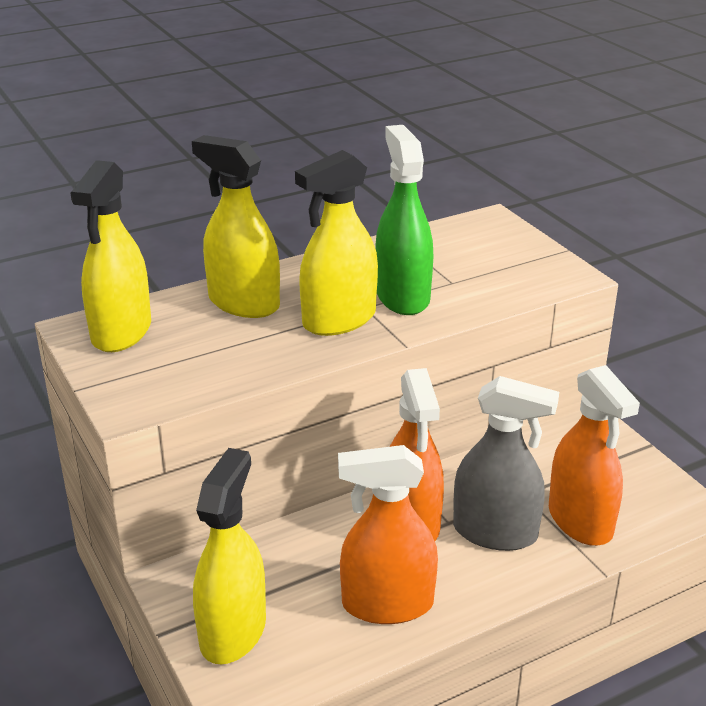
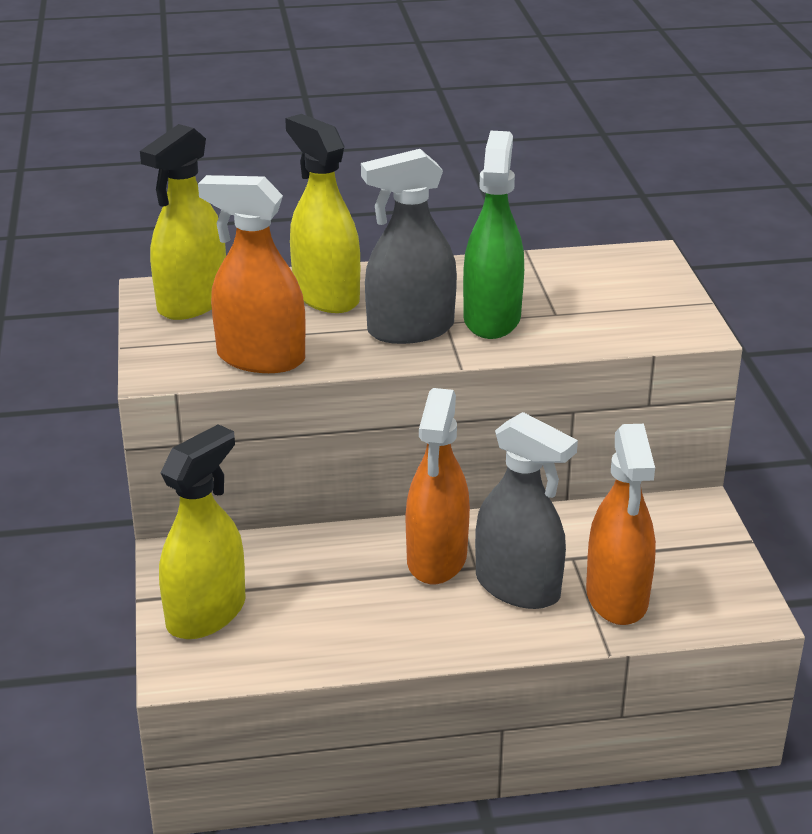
camera: 20 degrees right, 0 degrees up
yellow spray bottle [295,150,378,336] -> grey spray bottle [361,149,457,344]
orange spray bottle [338,445,438,624] -> orange spray bottle moved to [198,175,306,373]

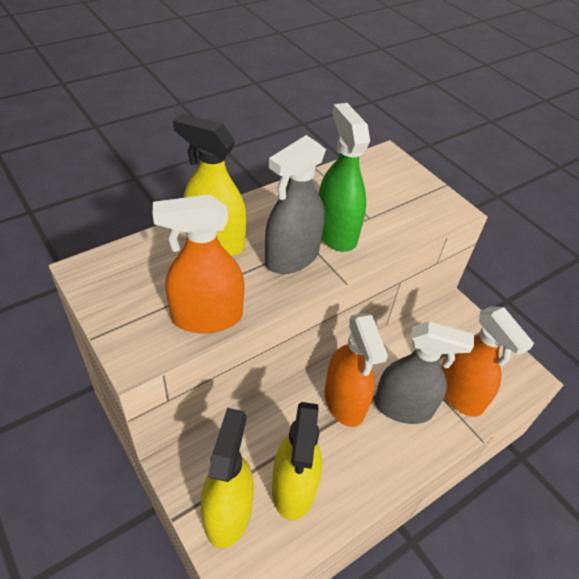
camera: 30 degrees left, 15 degrees up
yellow spray bottle [140,124,226,320] -> yellow spray bottle moved to [272,402,322,520]

